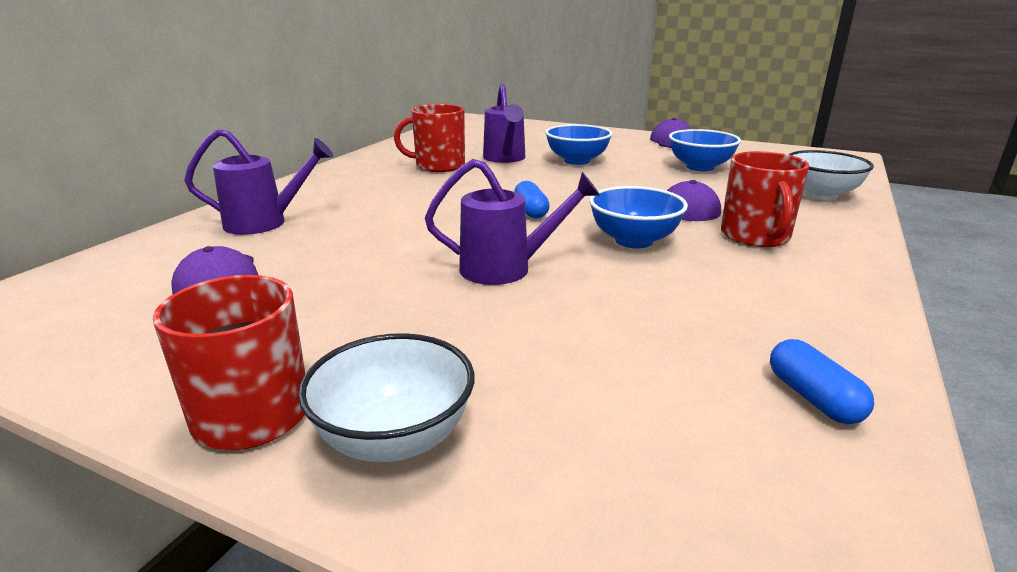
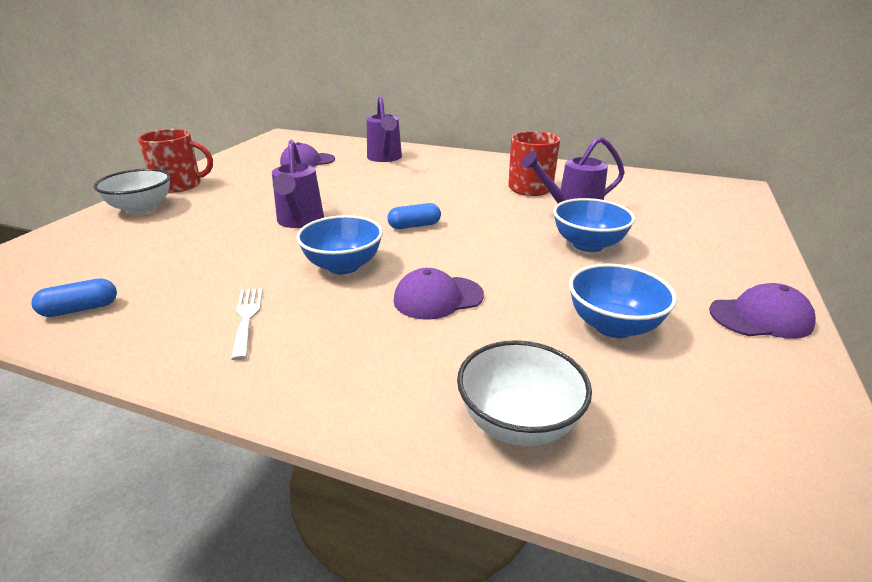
camera: 85 degrees right, 5 degrees up
red mug [721,151,809,247] -> none
none -> white fork [231,288,263,360]

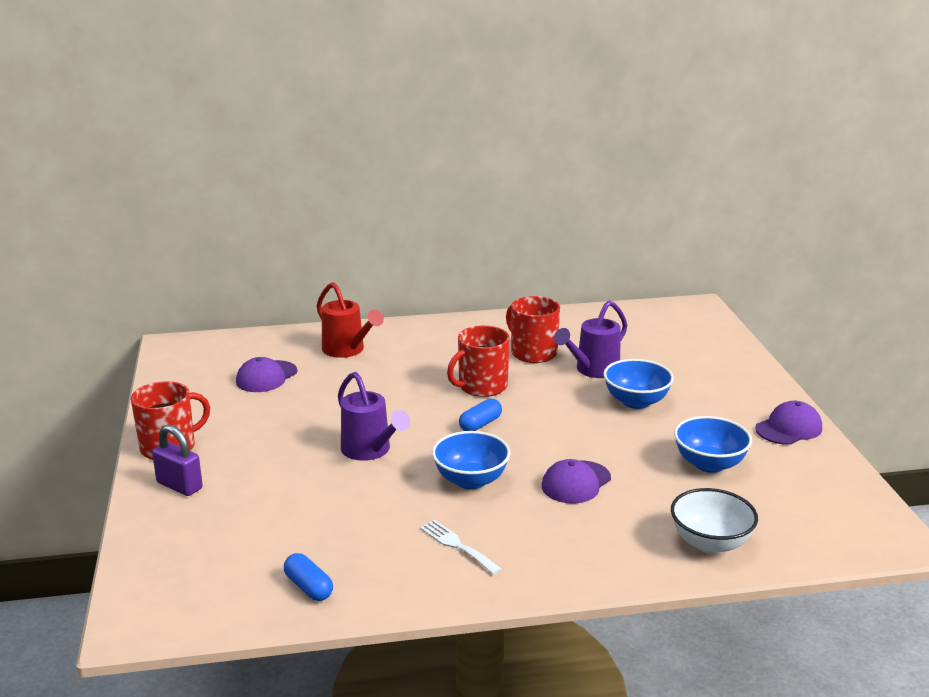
camera: 30 degrees left, 5 degrees down
blue capsule [31,278,117,317] -> blue capsule turned 75 degrees counterclockwise [284,553,333,601]
white bowl [94,169,170,214] -> purple padlock [152,424,203,496]
purple watering can [367,95,402,162] -> red watering can [317,282,384,358]
none -> red mug [447,325,510,397]

